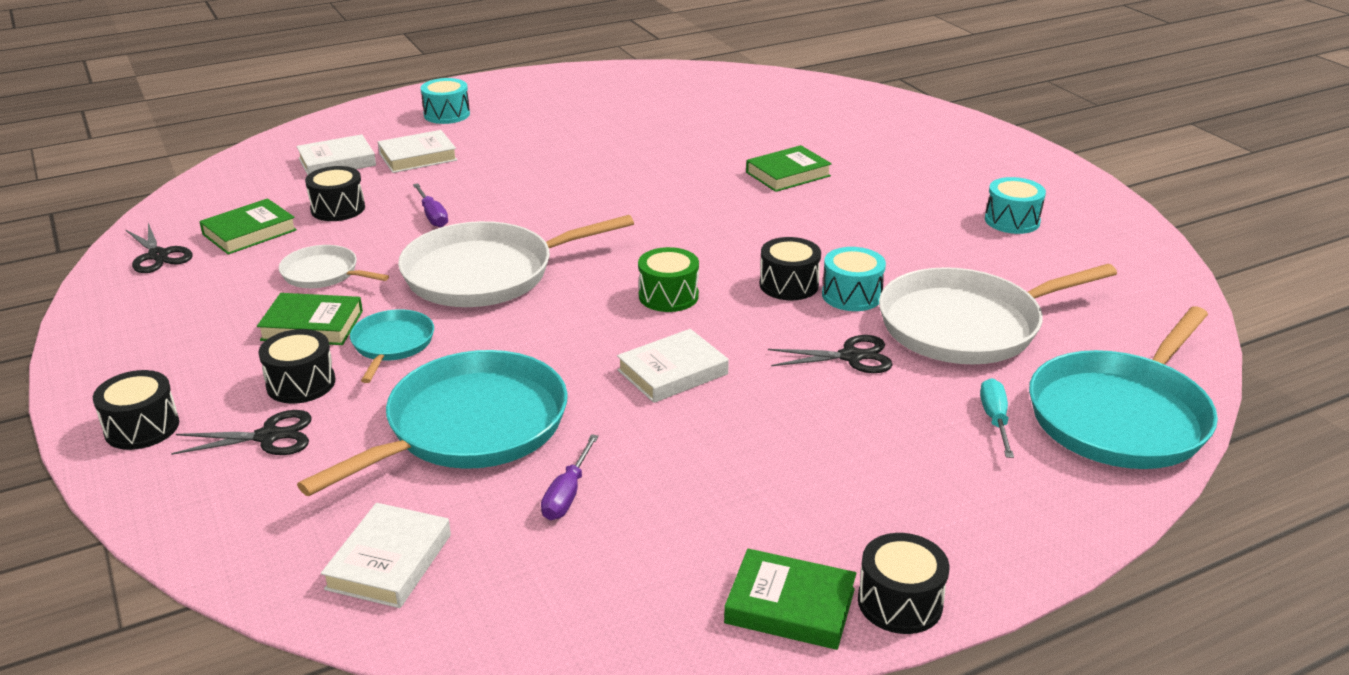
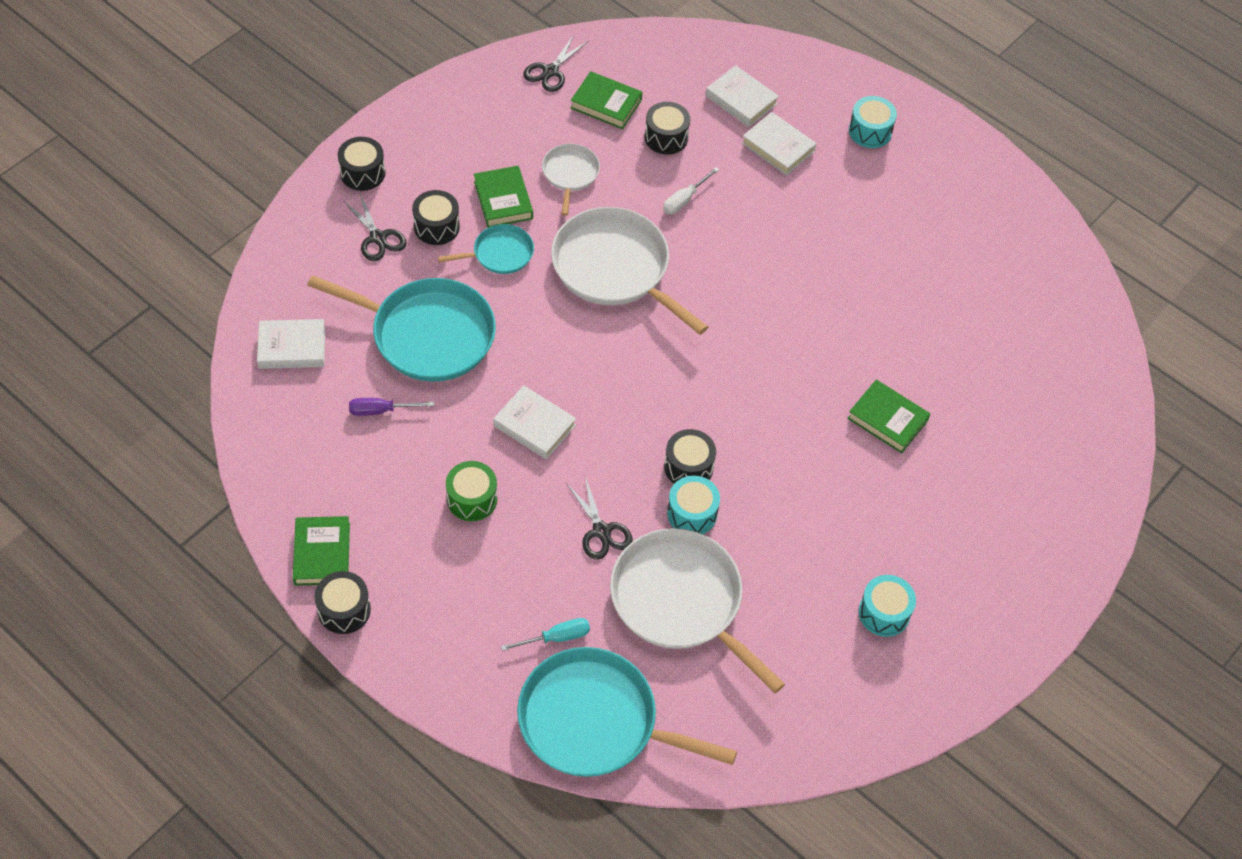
camera: 65 degrees right, 25 degrees up
purple screwdriver [413,183,448,227] -> white screwdriver [663,167,719,214]
green drum [638,247,699,312] -> green drum moved to [446,461,497,521]

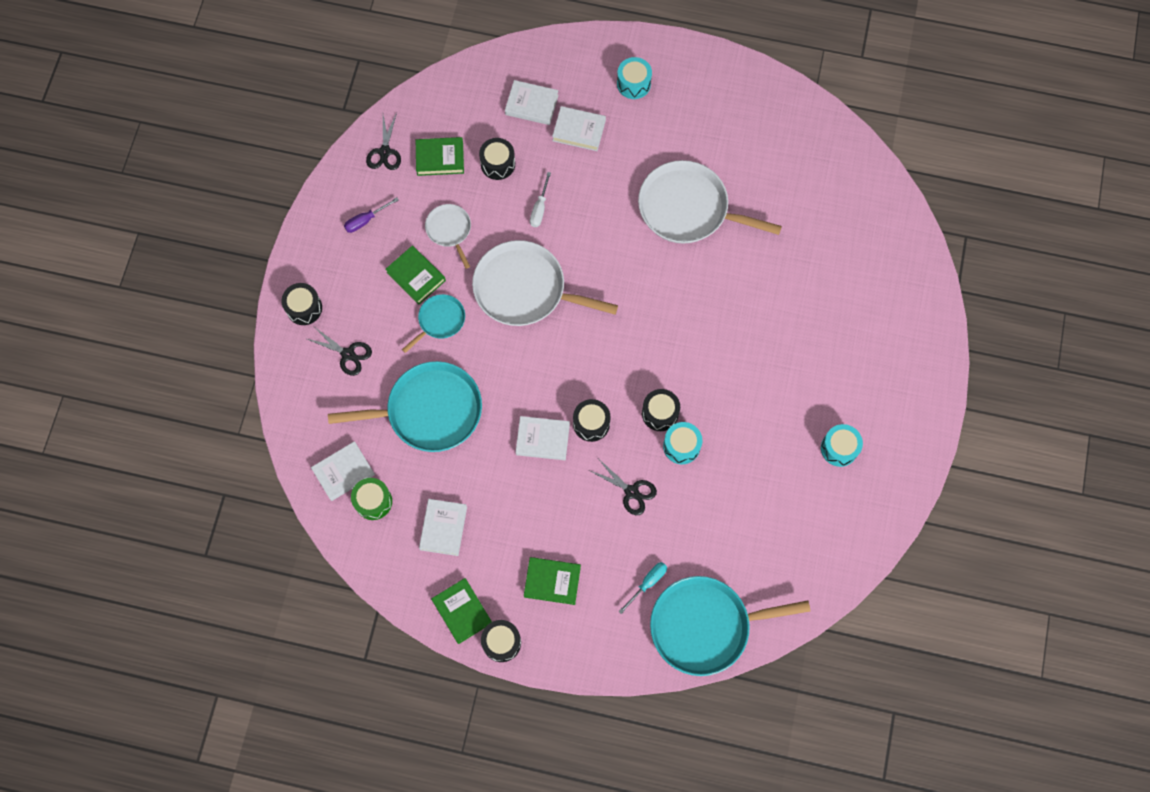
camera: 25 degrees left, 15 degrees up
purple screwdriver [349,398,434,416] -> purple screwdriver moved to [344,197,398,233]
black drum [412,190,460,245] -> black drum moved to [573,399,611,442]
green drum [446,461,497,521] -> green drum moved to [351,478,392,520]
white pan [610,528,785,693] -> white pan moved to [638,160,782,244]
green book [847,380,930,453] -> green book moved to [524,557,581,605]
none -> white book [419,499,467,556]

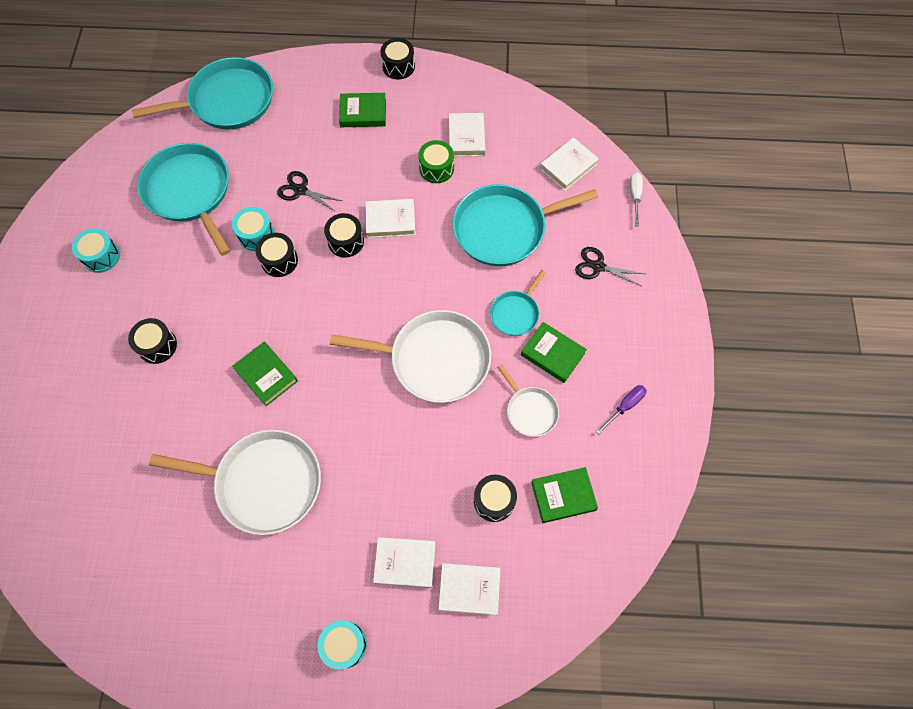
camera: 170 degrees right, 5 degrees down
black drum [281,283,322,325] -> black drum moved to [128,318,177,364]
green drum [351,478,392,520] -> green drum moved to [418,140,454,183]
black scissors [366,113,401,170] -> none
green book [431,578,492,644] -> green book moved to [232,342,298,406]
white screwdriver [530,172,551,227] -> white screwdriver moved to [630,173,643,227]
turquoise screwdriver [619,562,667,614] -> none
none -> turquoise pan [137,143,231,256]

